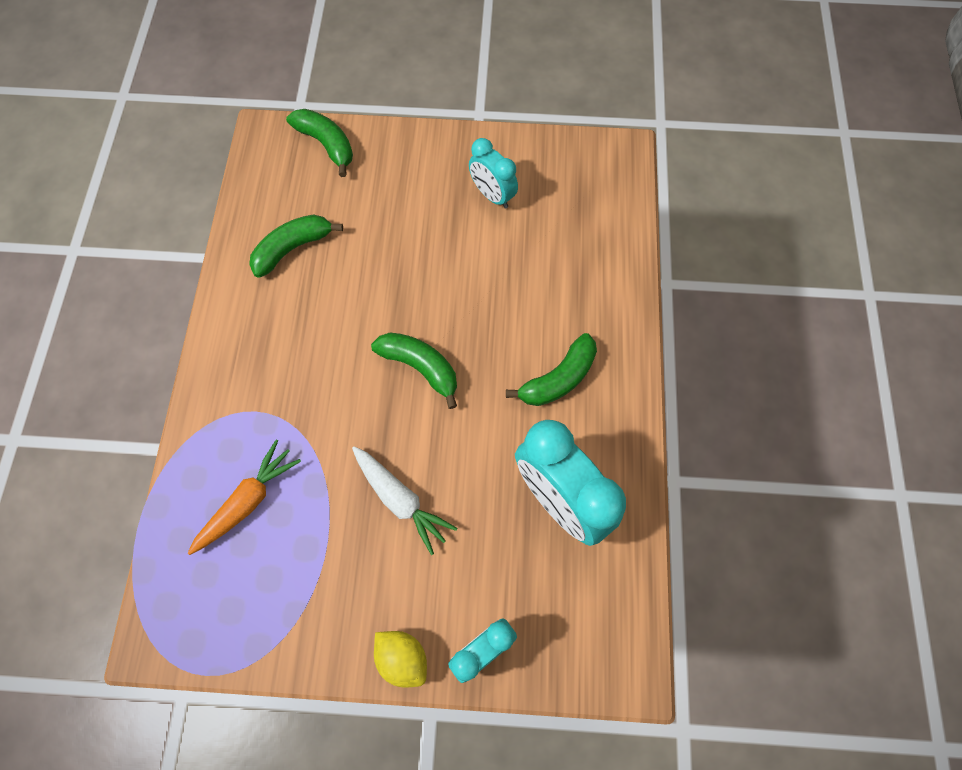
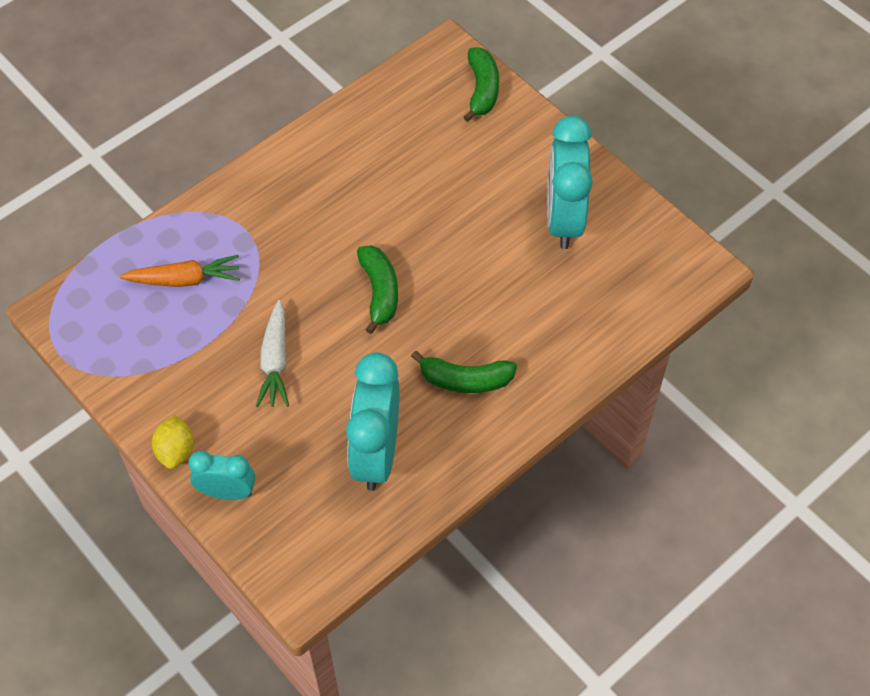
camera: 45 degrees right, 10 degrees down
green banana [249,214,343,278] -> none
turquoise clock [469,138,518,209] -> turquoise clock [547,116,593,249], size x1.76

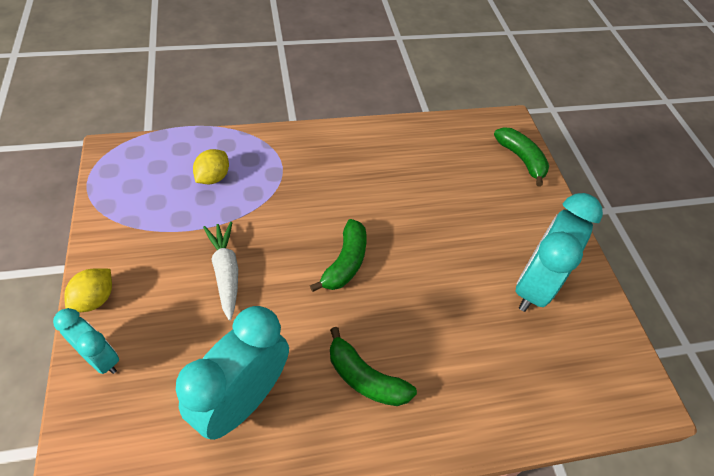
camera: 25 degrees right, 5 degrees down
orange carrot [120,255,240,287] -> yellow lemon [193,149,229,184]
white carrot [256,300,289,407] -> white carrot turned 135 degrees clockwise [203,222,238,320]
green banana [464,47,499,122] -> green banana turned 60 degrees counterclockwise [494,127,549,187]

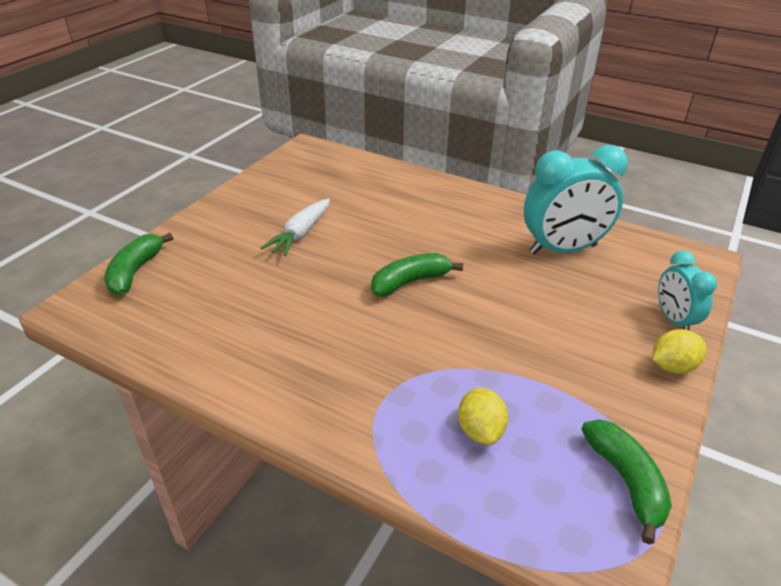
camera: 135 degrees left, 15 degrees down
yellow lemon [193,149,229,184] -> yellow lemon turned 75 degrees counterclockwise [458,388,508,445]
white carrot [203,222,238,320] -> white carrot moved to [261,199,330,256]
green banana [330,327,417,406] -> green banana moved to [581,419,672,545]
turquoise clock [515,193,603,312] -> none

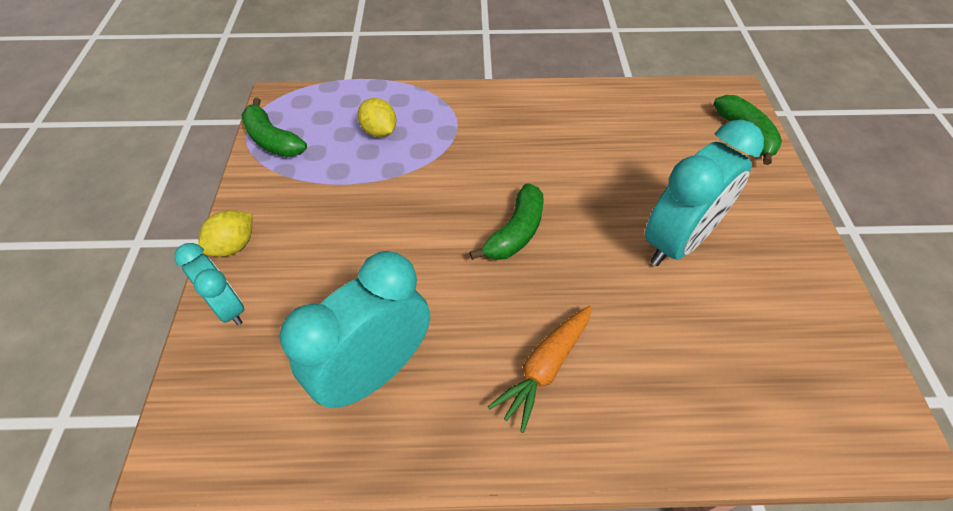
camera: 150 degrees right, 15 degrees up
white carrot [261,199,330,256] -> turquoise clock [645,120,764,266]
none -> orange carrot [488,306,592,433]

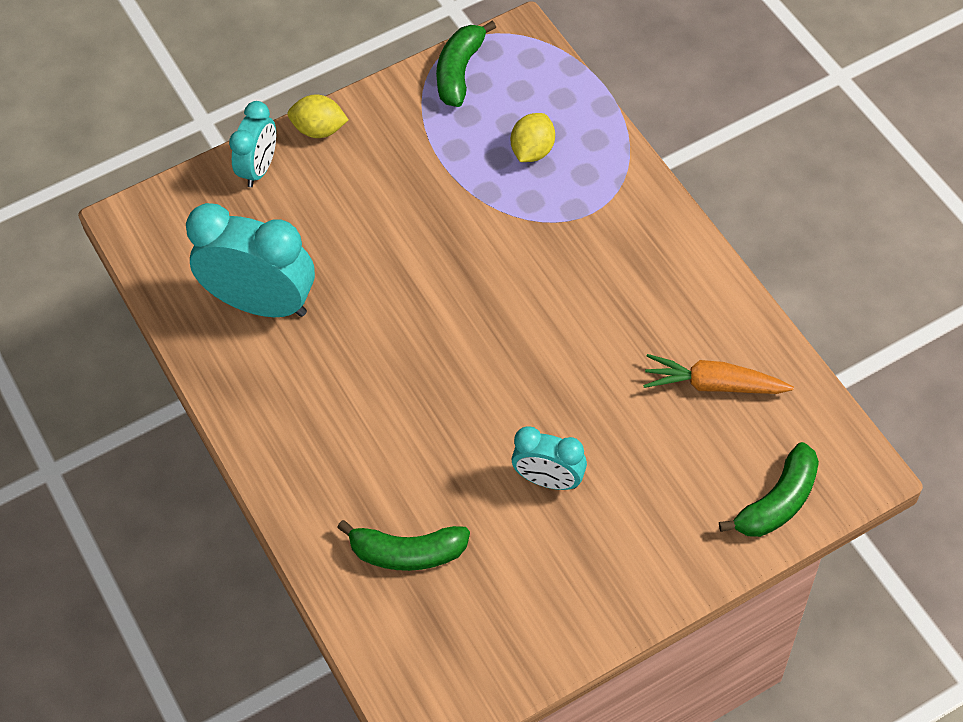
camera: 65 degrees right, 5 degrees up
green banana [469,183,544,260] -> green banana moved to [337,520,470,571]
orange carrot [488,306,592,433] -> orange carrot moved to [643,354,794,394]
turquoise clock [645,120,764,266] -> turquoise clock [512,426,587,490], size x0.57

